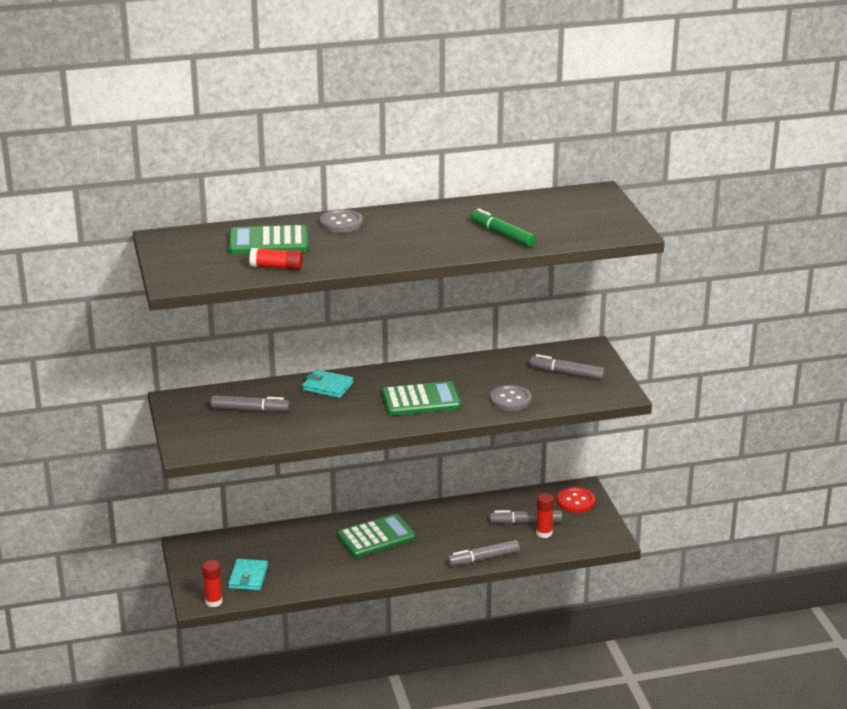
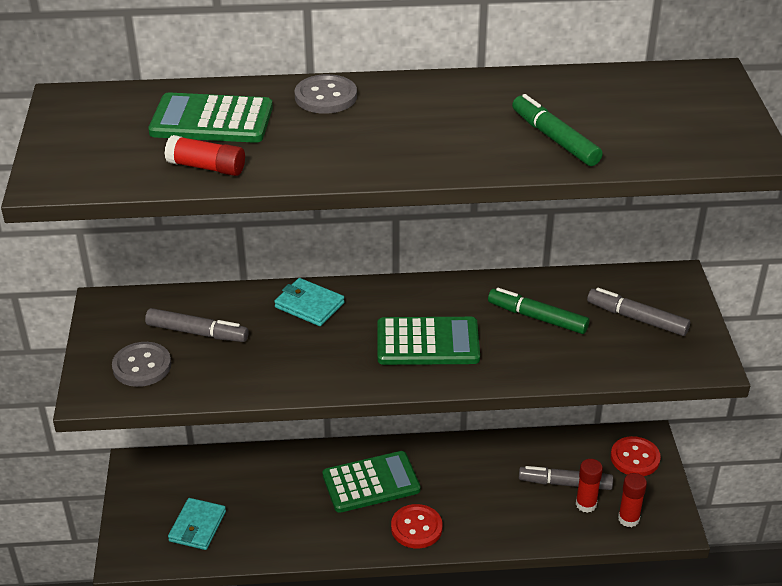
camera: 10 degrees right, 10 degrees up
red glue stick [202,560,222,607] -> red glue stick moved to [618,473,647,527]
grey marker [447,540,519,566] -> none
grey button [490,385,532,411] -> grey button moved to [112,342,171,387]
none -> red button [391,504,443,548]
none -> green marker [488,288,589,334]

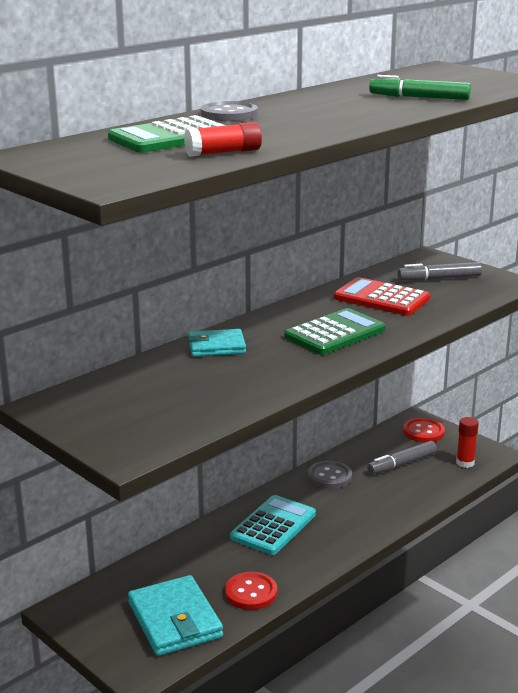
camera: 40 degrees left, 15 degrees down
grey button [112,342,171,387] -> grey button moved to [308,461,352,489]
grey marker [145,308,249,342] -> none
turquoise wallet [168,498,226,550] -> turquoise wallet [128,575,223,656], size x1.62
green calculator [323,451,421,513] -> turquoise calculator [230,495,316,555]
red button [391,504,443,548] -> red button moved to [225,572,277,610]
green marker [488,288,589,334] -> red calculator [334,277,430,316]
red glue stick [576,459,603,513] -> none

